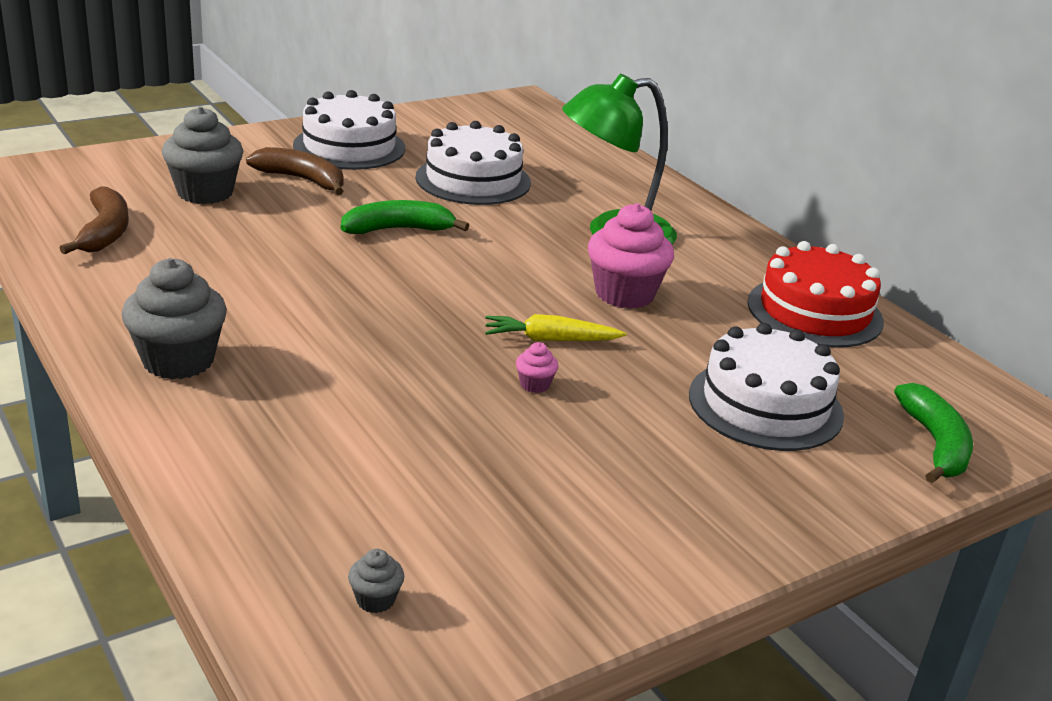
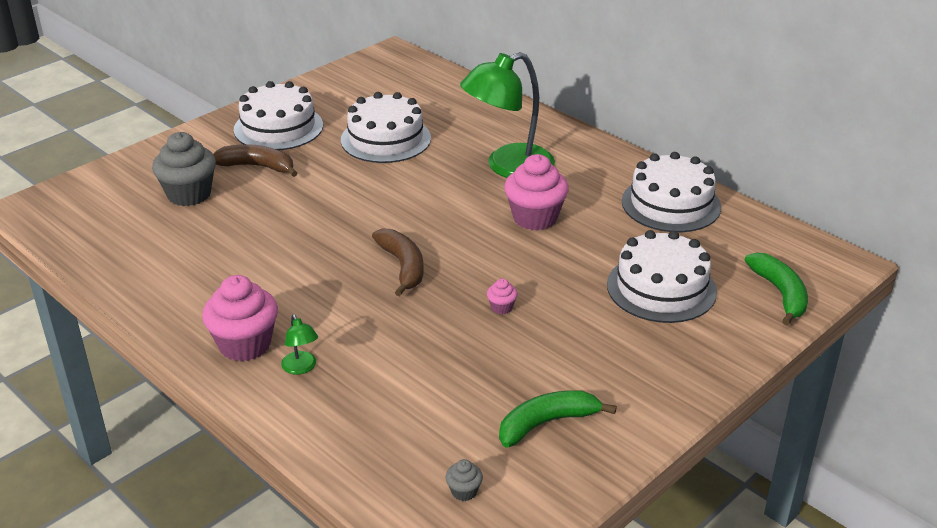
camera: 10 degrees left, 5 degrees up
brown banana [60,186,129,254] -> brown banana moved to [372,229,424,296]
grey cupcake [122,258,227,379] -> pink cupcake [202,275,278,362]
green banana [341,200,469,234] -> green banana moved to [499,390,617,448]
yellow carrot [485,314,627,341] -> none
red cake [747,241,884,348] -> white cake [622,152,721,232]
none -> green lamp [281,314,318,375]

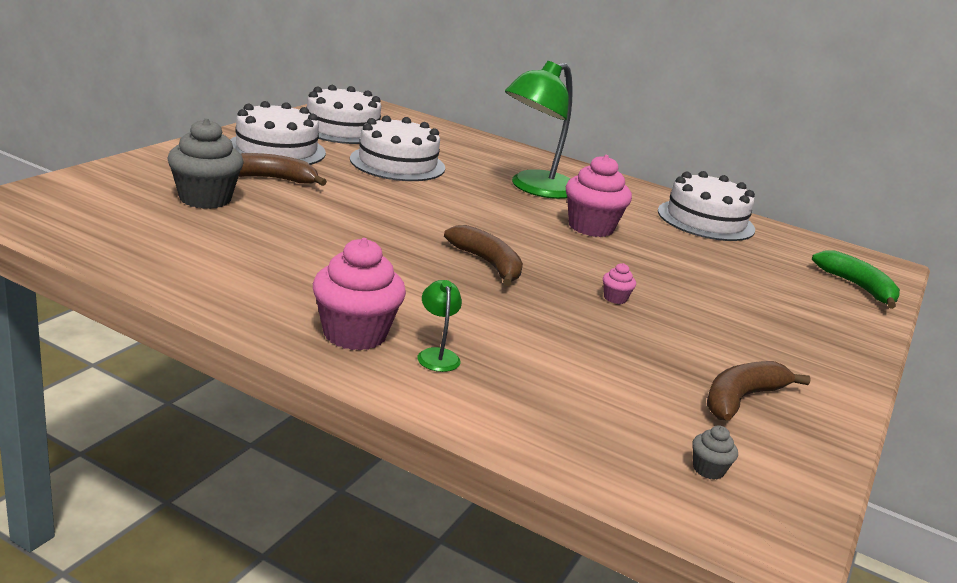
camera: 20 degrees left, 10 degrees down
green lamp [281,314,318,375] -> green lamp turned 150 degrees counterclockwise [417,280,462,372]
green banana [499,390,617,448] -> brown banana [707,361,811,420]
white cake [607,230,717,323] -> white cake moved to [306,85,381,144]

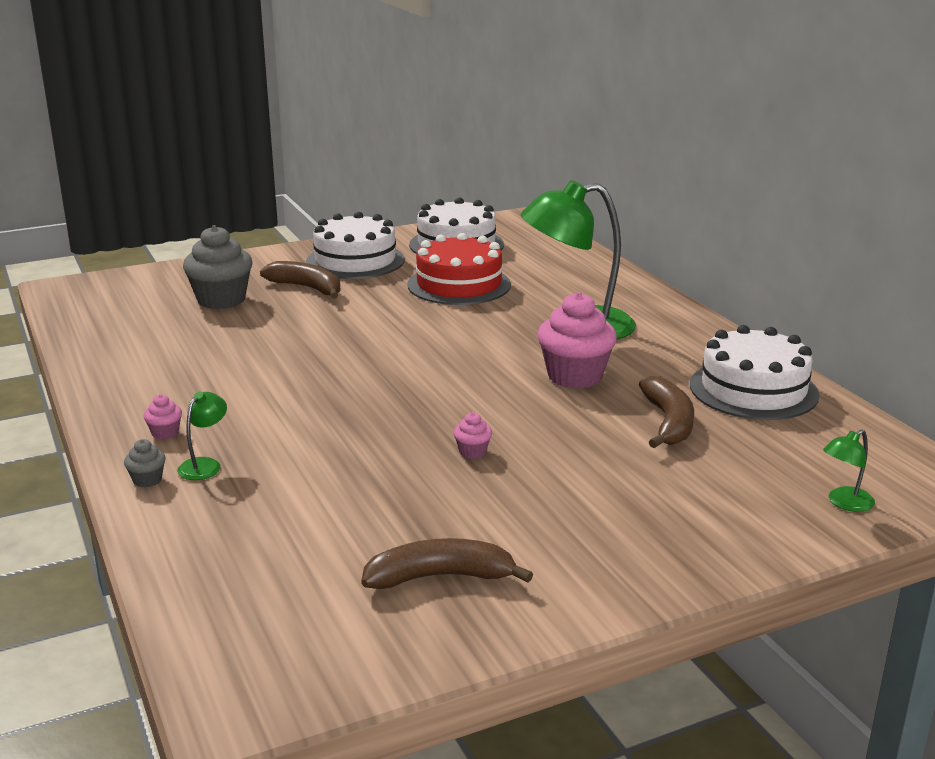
camera: 40 degrees right, 0 degrees up
pink cupcake [313,238,406,350] -> pink cupcake [144,394,182,440], size x0.44
white cake [350,115,445,181] -> red cake [408,233,511,305]
brown banana [444,225,523,286] -> brown banana moved to [639,376,694,448]
grey cupcake [692,425,738,480] -> grey cupcake moved to [124,439,166,488]
green banana [812,251,900,309] -> green lamp [823,429,875,512]

